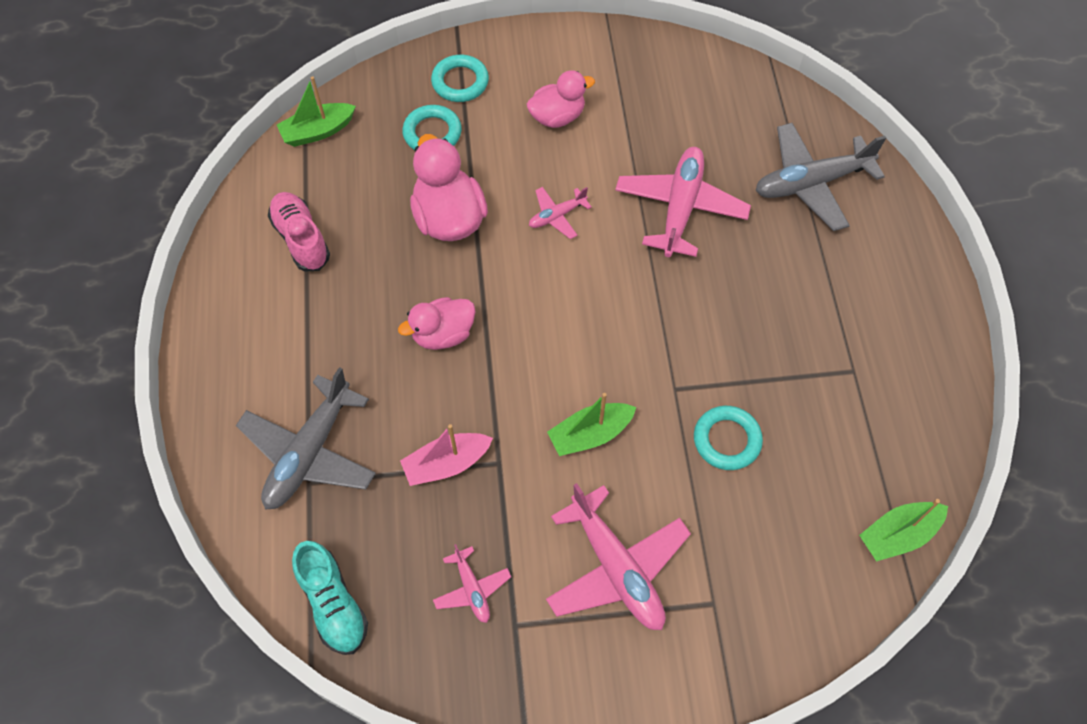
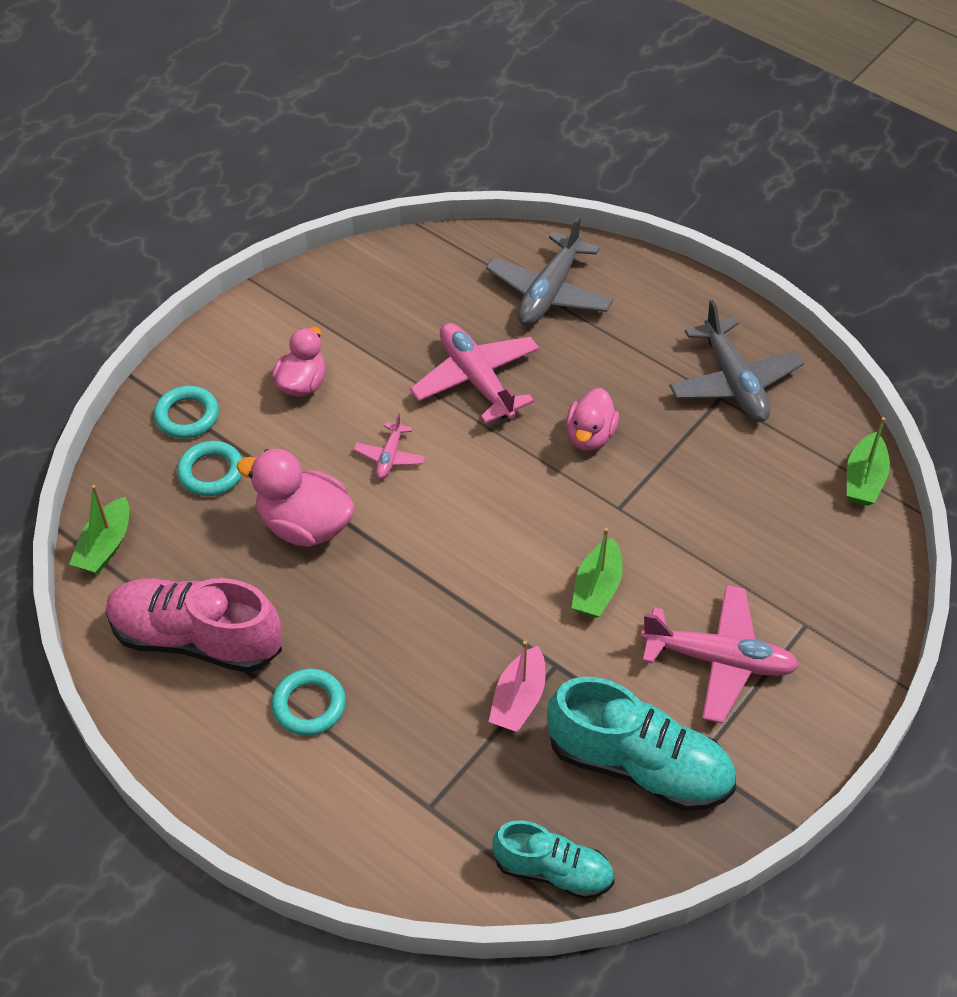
camera: 45 degrees left, 10 degrees down
grey plane [236,367,376,510] -> grey plane moved to [669,299,804,422]
pink shoe [268,192,330,271] -> pink shoe [106,578,282,673], size x1.64
pink duck [398,297,476,350] -> pink duck moved to [566,388,619,451]
pink plane [433,544,511,623] -> turquoise shoe [547,677,736,811]
turquoise ring [694,406,763,470] -> turquoise ring moved to [272,669,346,736]

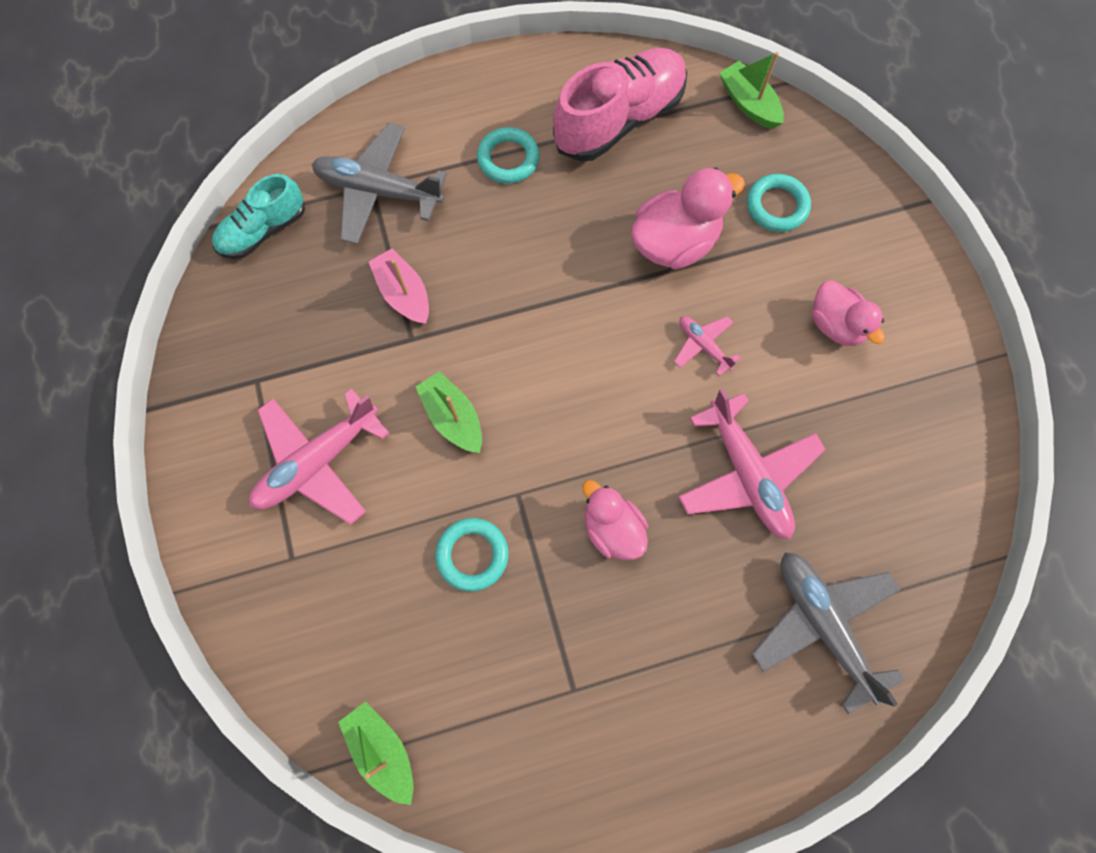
camera: 125 degrees right, 20 degrees up
turquoise ring [154,386,219,439] -> turquoise ring moved to [435,518,508,591]
pink plane [410,323,539,424] -> pink plane turned 60 degrees clockwise [678,388,826,539]
turquoise shoe [547,677,736,811] -> none
grey plane [669,299,804,422] -> grey plane moved to [312,123,447,244]

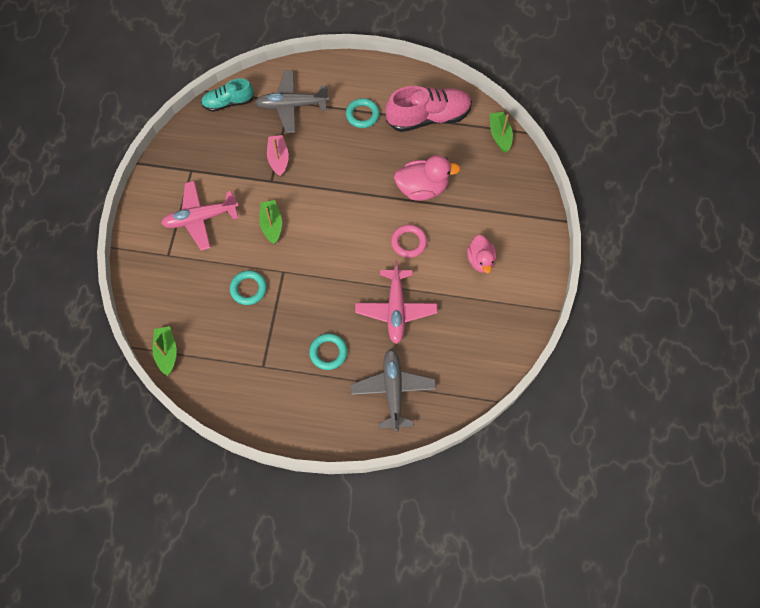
camera: 25 degrees right, 5 degrees down
grey plane [312,123,447,244] -> grey plane turned 45 degrees counterclockwise [255,70,329,133]
pink duck [583,480,648,560] -> none
pink plane [674,316,741,376] -> pink ring [391,224,427,258]
turquoise ring [747,174,811,232] -> turquoise ring moved to [309,333,347,370]

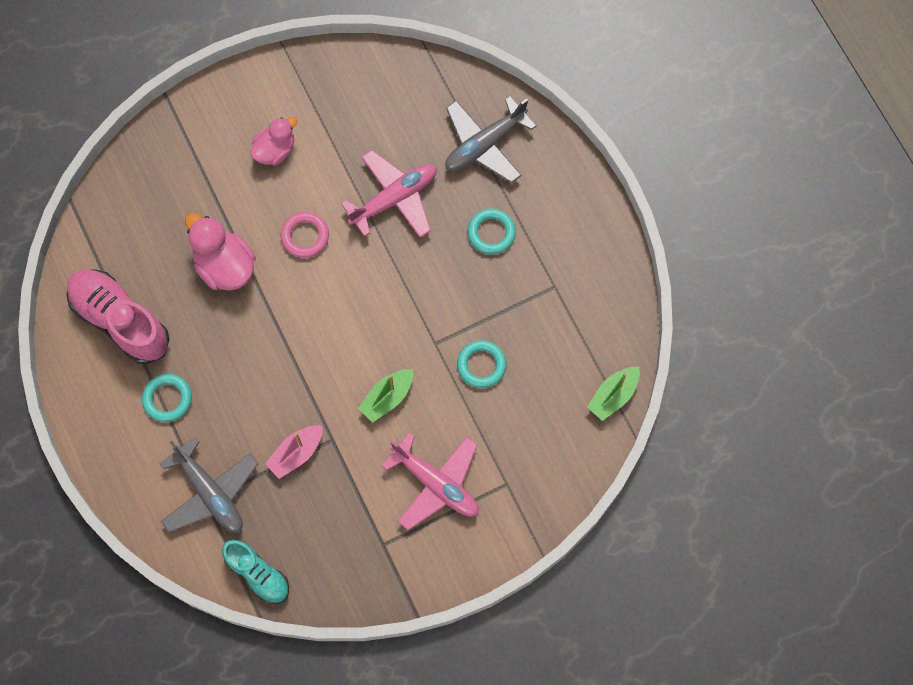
camera: 125 degrees left, 5 degrees up
green boat [490,112,513,153] -> none

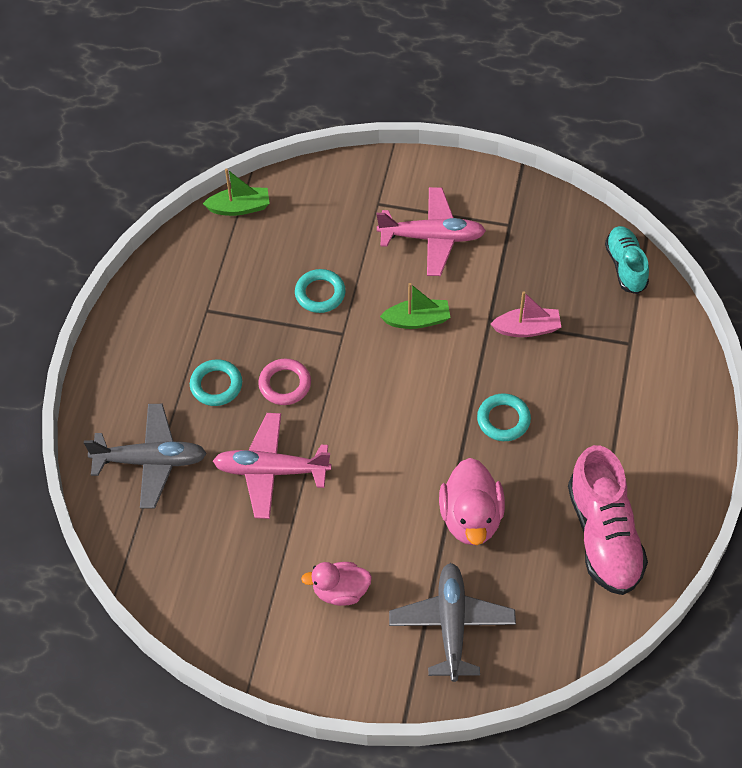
camera: 140 degrees left, 15 degrees down
turquoise ring [142,374,192,422] -> turquoise ring moved to [477,393,531,441]
grey plane [159,437,258,533] -> grey plane moved to [389,563,516,682]
pink ring [281,212,329,258] -> pink ring moved to [258,359,311,405]
pink plane [382,432,479,530] -> pink plane turned 105 degrees clockwise [376,187,486,276]

